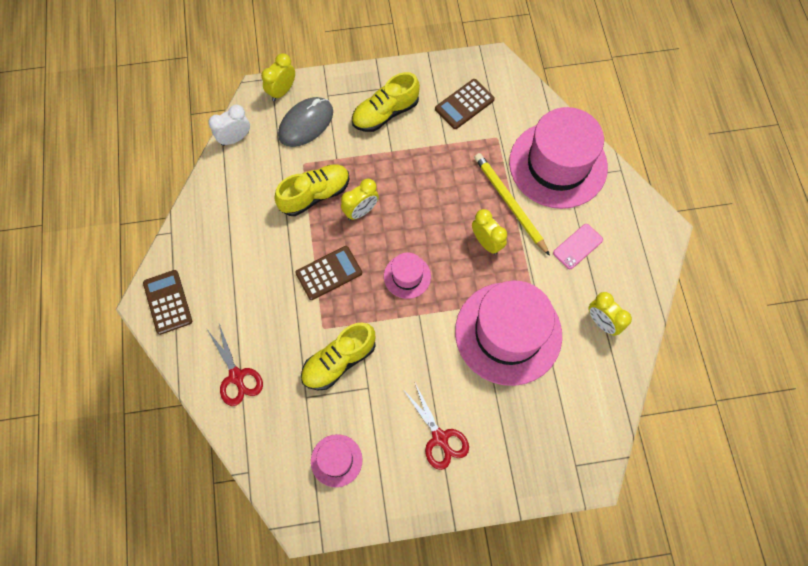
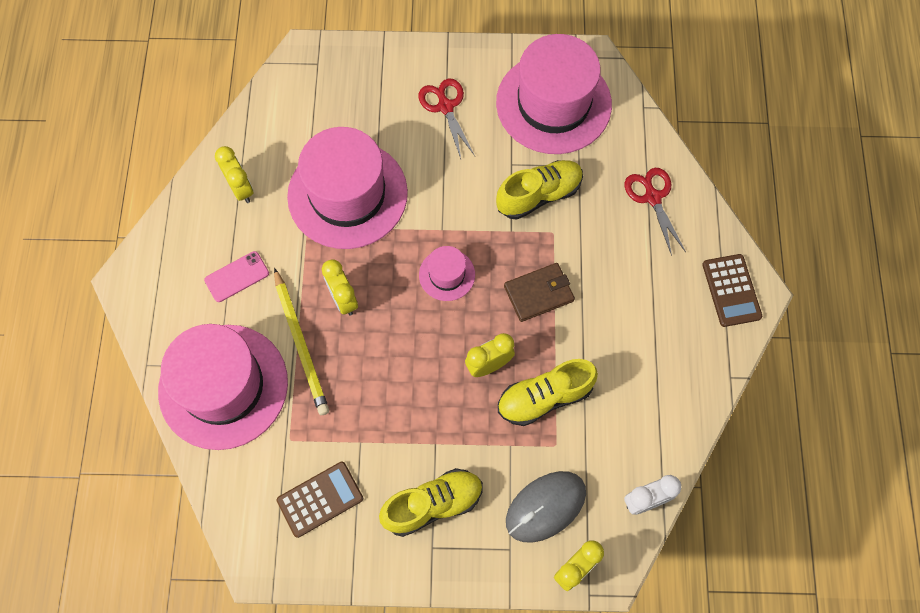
camera: 170 degrees left, 0 degrees up
brown calculator [295,246,362,300] -> brown wallet [504,263,575,322]
pink hat [311,434,363,487] -> pink hat [496,34,612,154], size x2.19

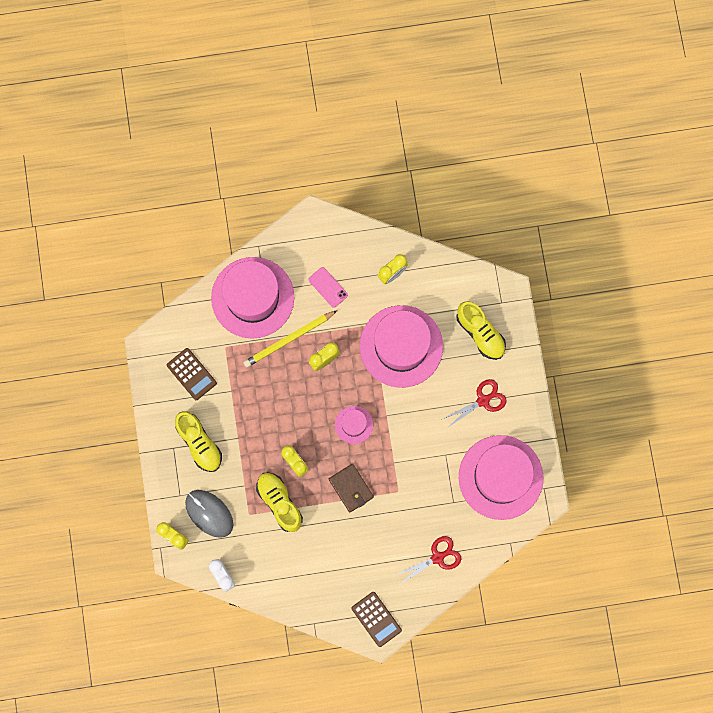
camera: 80 degrees right, 10 degrees up
yellow shoe [496,160,583,220] -> yellow shoe moved to [456,301,506,360]
brown calculator [702,254,762,327] -> brown calculator turned 105 degrees counterclockwise [351,592,402,647]

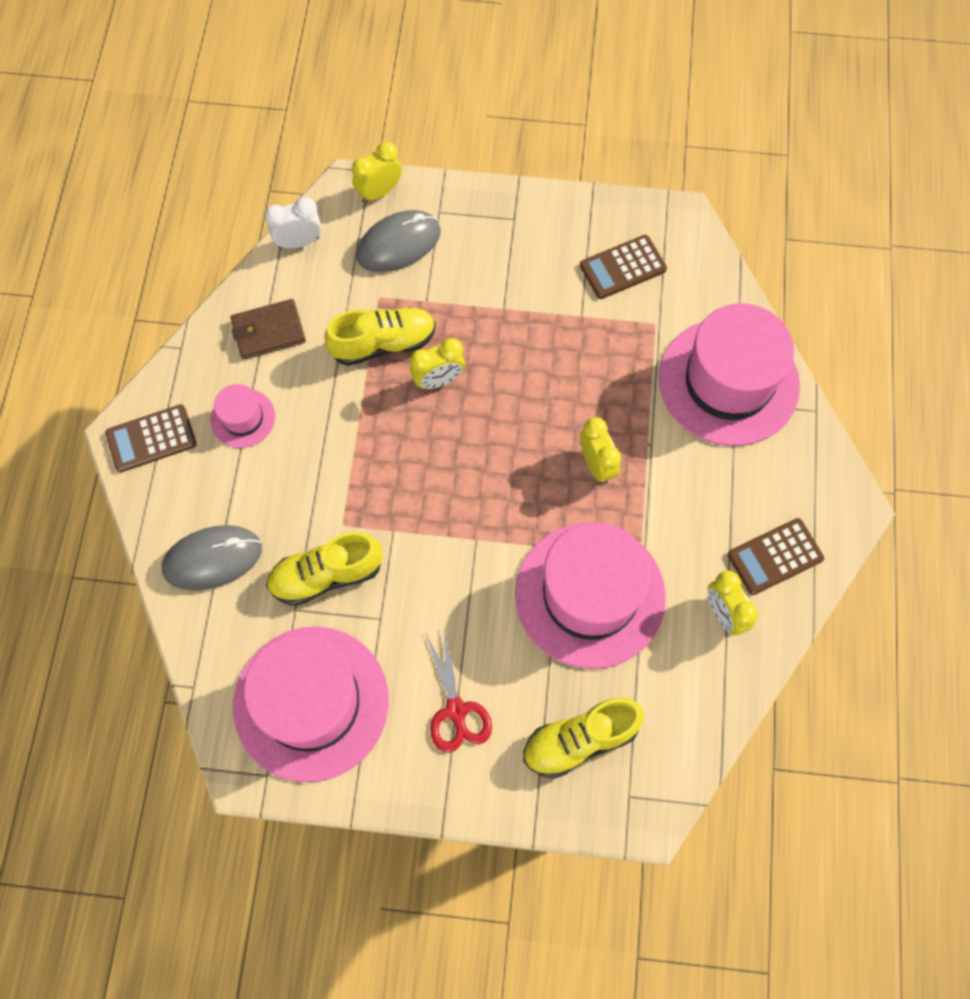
camera: 105 degrees right, 10 degrees down
yellow shoe [175,411,222,472] -> yellow shoe moved to [266,532,382,606]
yellow pencil [243,310,338,367] -> none
pink phone [308,267,348,308] -> none
brown wallet [329,464,374,512] -> brown wallet moved to [231,299,306,359]
pink hat [335,406,373,444] -> pink hat moved to [210,384,275,448]
red scissors [396,536,461,584] -> grey mouse [162,525,262,591]
none -> brown calculator [727,518,824,595]

